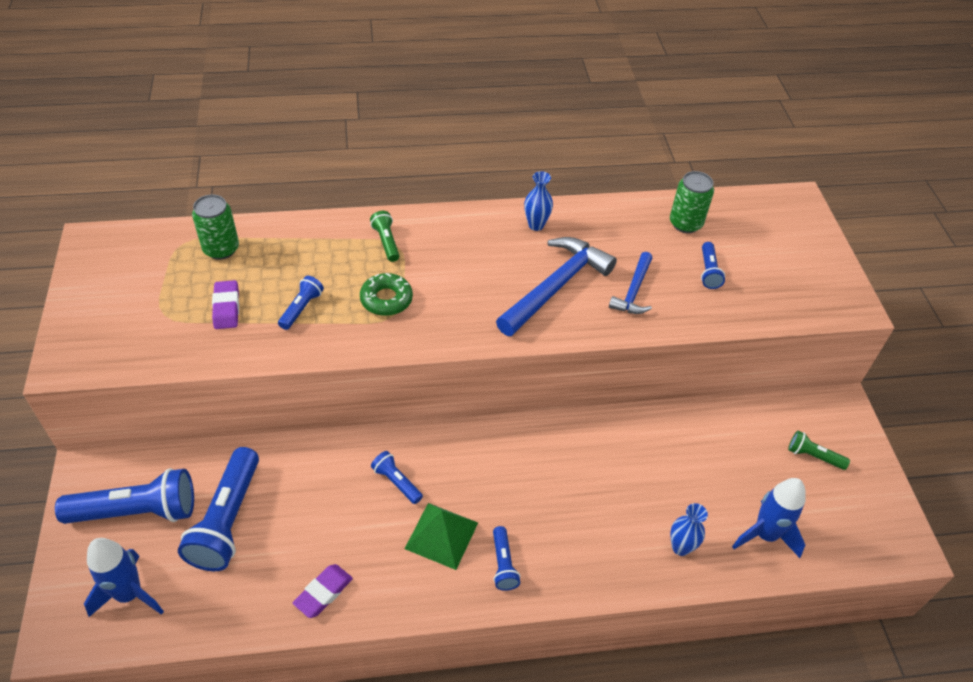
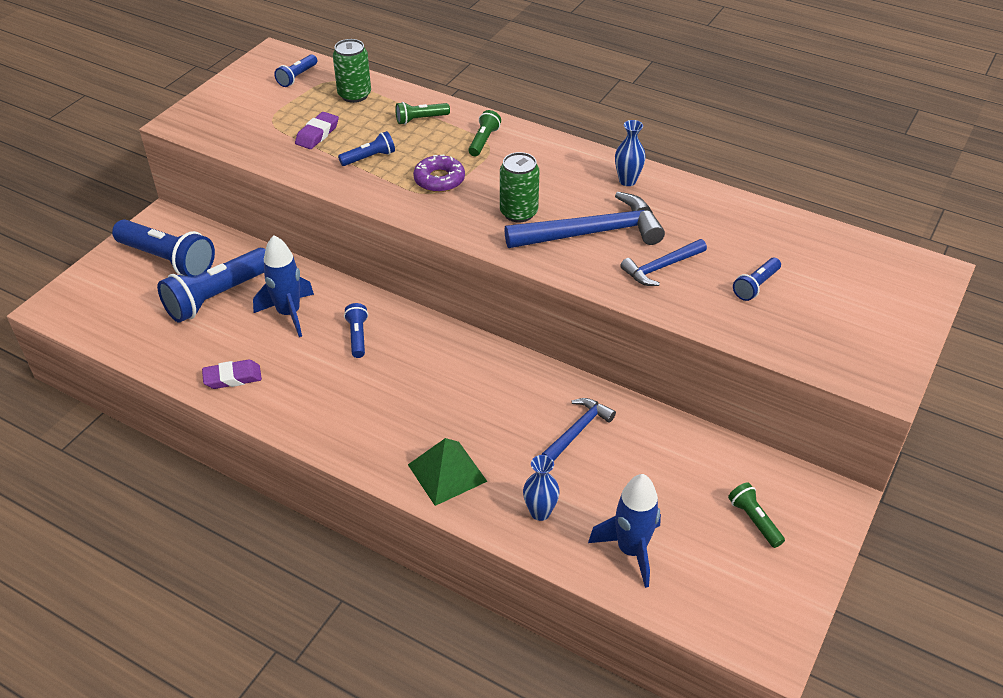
camera: 40 degrees right, 5 degrees down
blue rocket [84,538,164,617] -> blue rocket moved to [253,235,314,337]
green donut [360,273,413,316] -> purple donut [413,155,465,192]
green pyramid [405,503,478,570] -> green pyramid moved to [408,438,488,506]
blue flashlight [493,526,520,591] -> blue flashlight moved to [274,54,317,87]
green can [670,171,714,233] -> green can moved to [500,152,539,222]
none -> green flashlight [395,102,450,125]
none -> blue hammer [541,398,616,461]

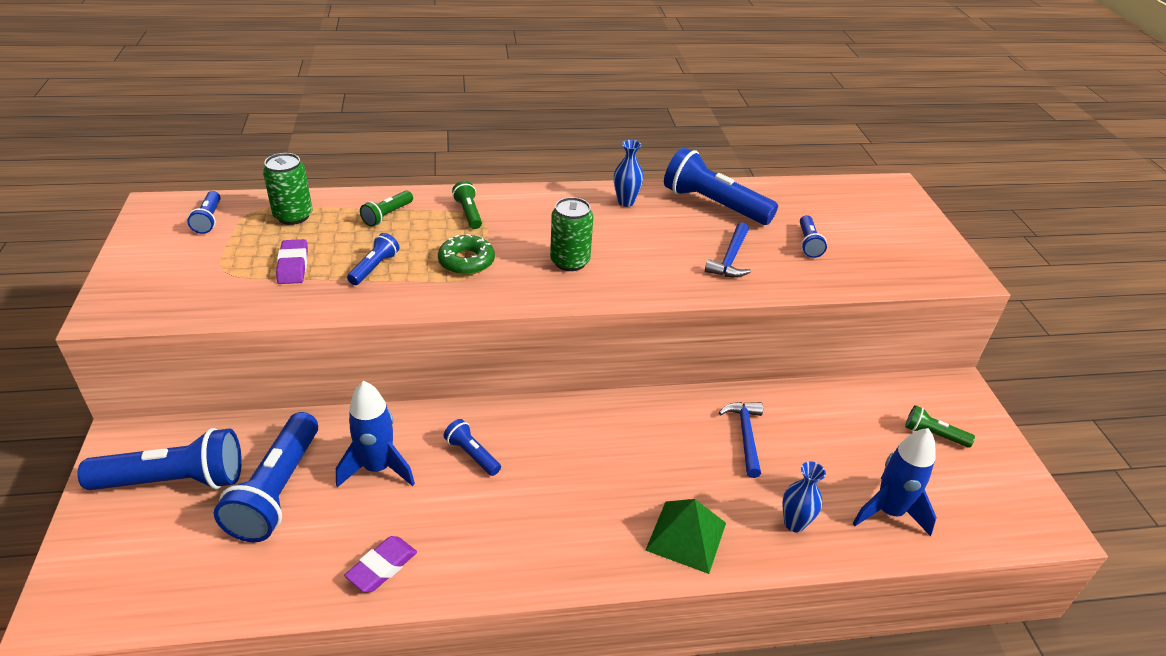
camera: 40 degrees left, 5 degrees down
purple donut [413,155,465,192] -> green donut [438,234,495,275]
blue hammer [504,192,665,248] -> none
none -> blue flashlight [664,147,778,225]

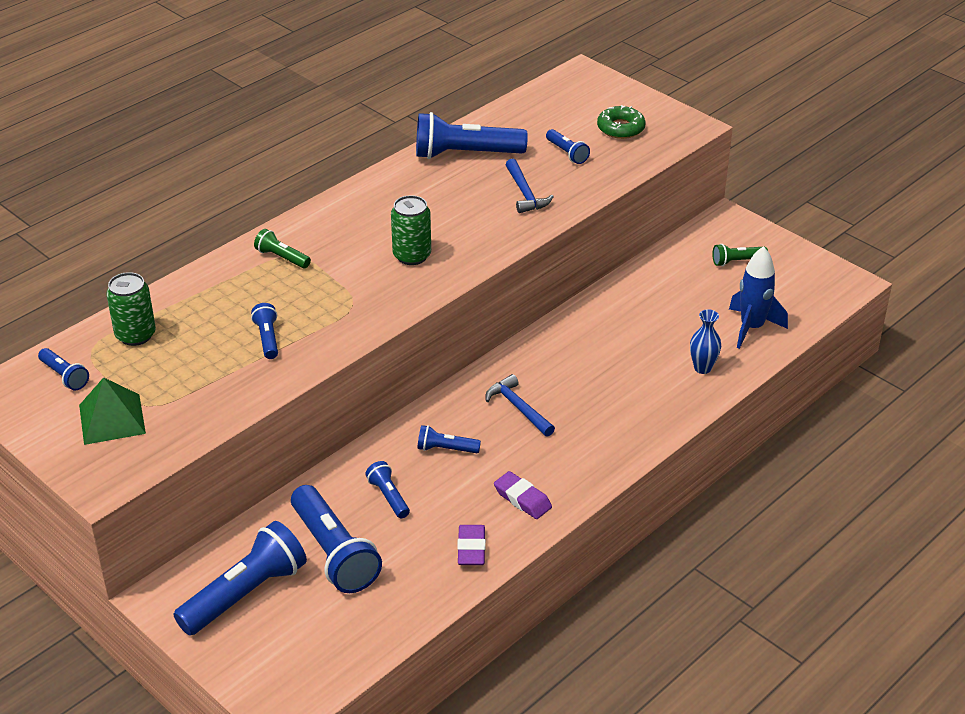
camera: 35 degrees left, 0 degrees up
purple eraser [276,239,308,284] -> purple eraser moved to [494,471,552,519]
blue rocket [336,381,415,487] -> blue flashlight [365,461,410,518]
green flashlight [360,191,413,226] -> none
green donut [438,234,495,275] -> green donut moved to [597,105,646,139]
blue vase [614,140,644,207] -> none
green pyramid [646,499,726,574] -> green pyramid moved to [79,377,146,445]
blue hammer [719,402,763,478] -> blue hammer moved to [486,374,555,437]

